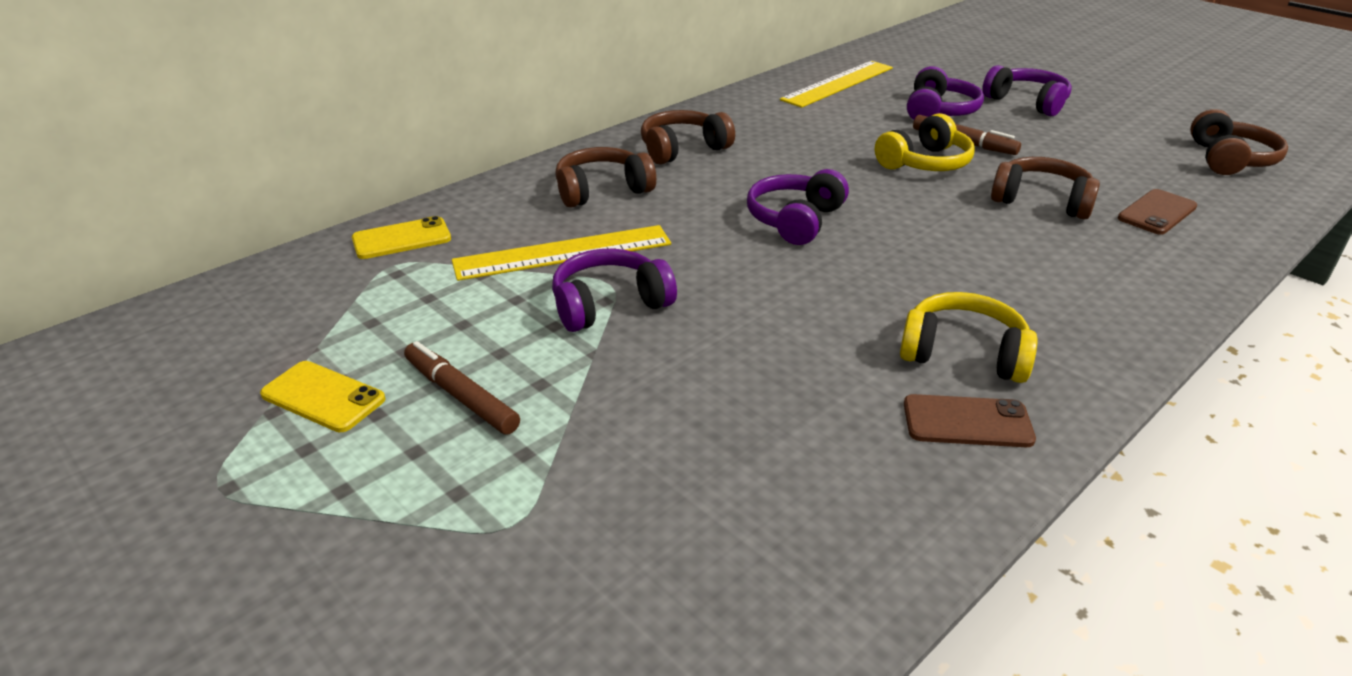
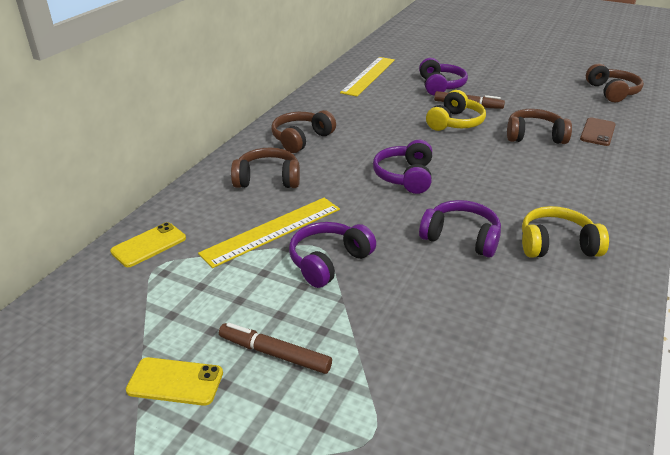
camera: 20 degrees left, 0 degrees up
brown headphones [555,147,656,208] -> brown headphones turned 45 degrees clockwise [231,148,300,188]
brown phone [904,394,1036,447] -> none
purple headphones [982,65,1072,116] -> purple headphones moved to [419,200,501,258]

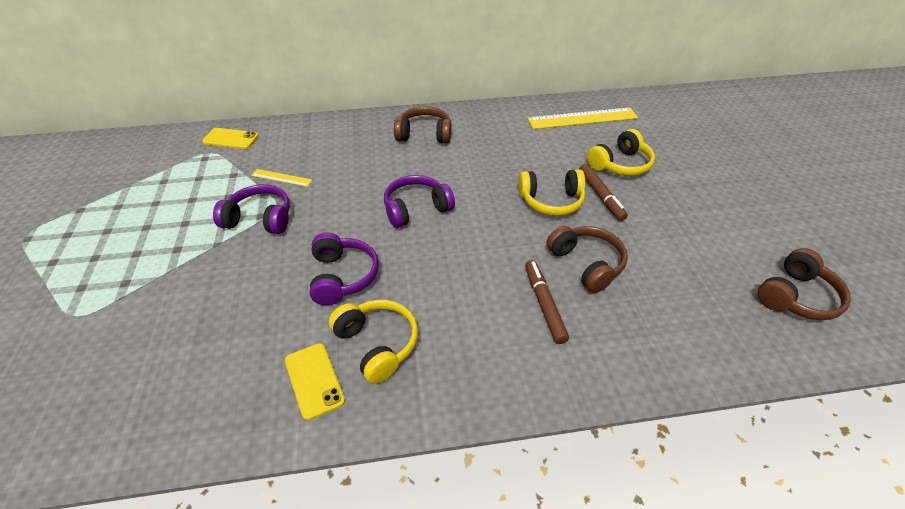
camera: 55 degrees right, 10 degrees up
yellow phone [126,357,223,406] -> yellow phone moved to [285,343,345,420]
yellow ruler [198,198,340,268] -> yellow ruler [251,169,312,187], size x0.50
brown marker [219,323,332,374] -> brown marker moved to [525,260,569,344]
brown headphones [231,148,300,188] -> none
purple headphones [419,58,468,96] -> yellow headphones [587,129,655,176]
brown phone [580,118,616,146] -> none

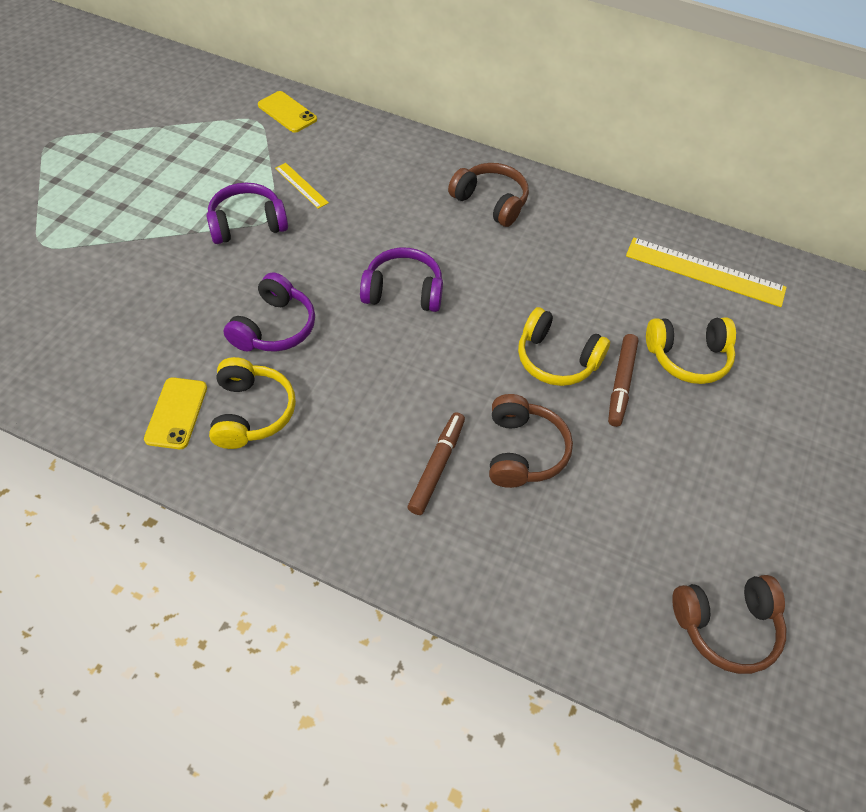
camera: 30 degrees right, 10 degrees up
purple headphones [213,184,290,234] -> purple headphones turned 60 degrees counterclockwise [206,183,288,244]

